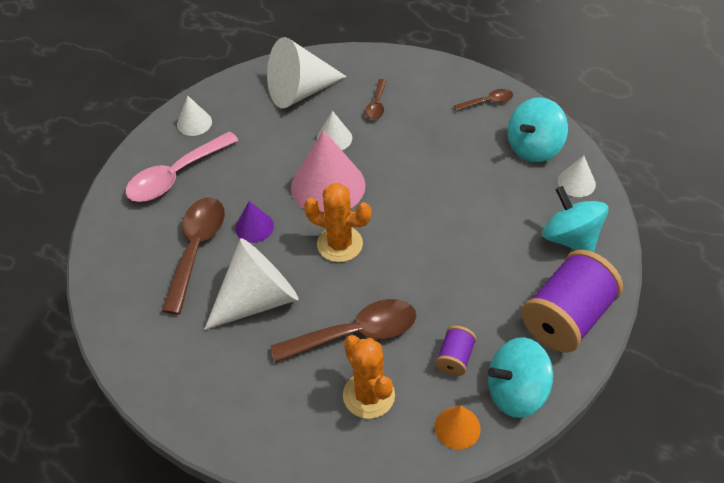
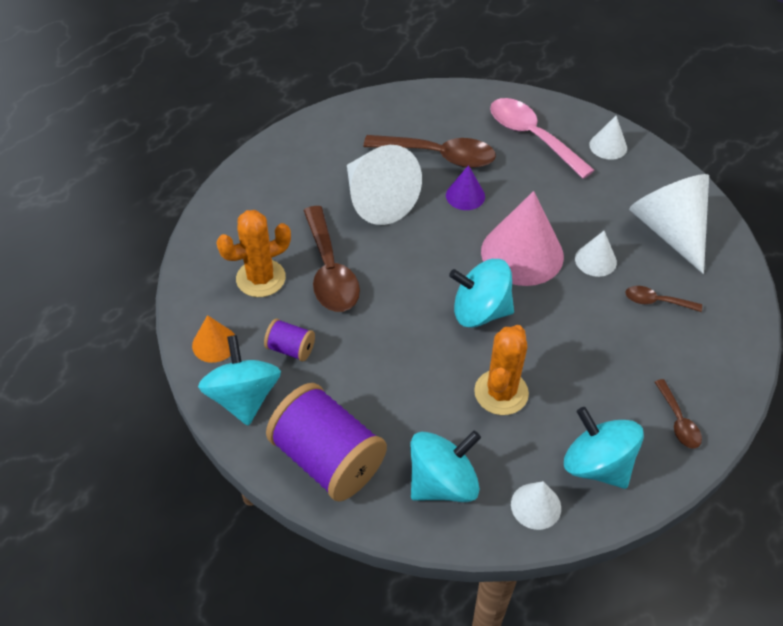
camera: 90 degrees right, 0 degrees up
orange cactus [304,183,371,262] -> orange cactus moved to [474,325,529,415]
none -> turquoise spinning top [449,259,514,328]

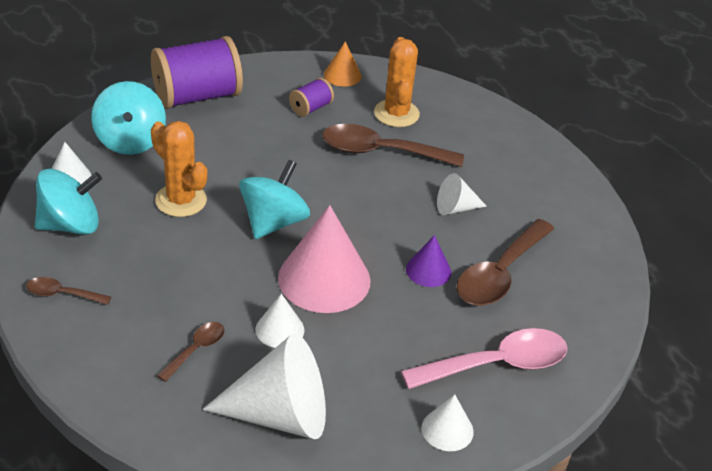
camera: 110 degrees right, 10 degrees down
turquoise spinning top [198,335,281,426] -> none
white cone [347,145,422,225] -> white cone [437,173,487,215], size x0.50

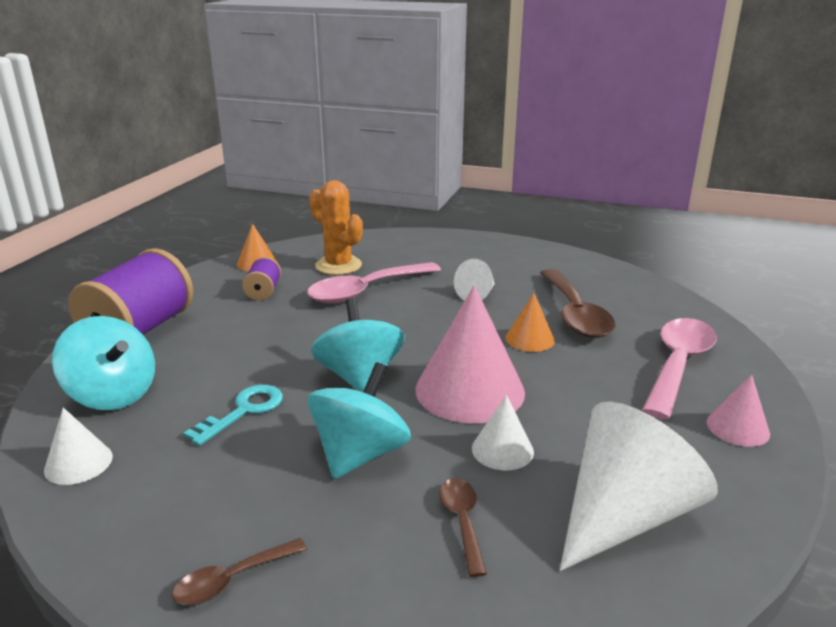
camera: 40 degrees left, 15 degrees down
turquoise spinning top [35,169,102,235] -> turquoise spinning top moved to [307,362,411,479]
orange cactus [151,121,207,217] -> turquoise key [183,385,283,446]
brown spoon [322,124,464,167] -> pink spoon [307,262,441,303]
purple cone [406,235,451,287] -> orange cone [506,293,555,352]
white cone [422,394,474,451] -> pink cone [707,374,770,447]

